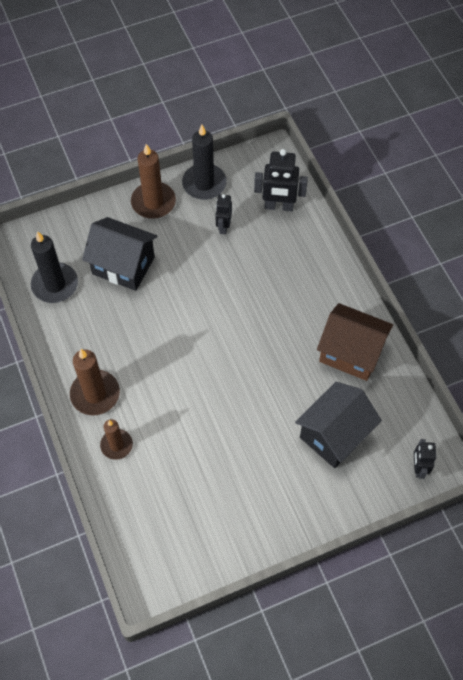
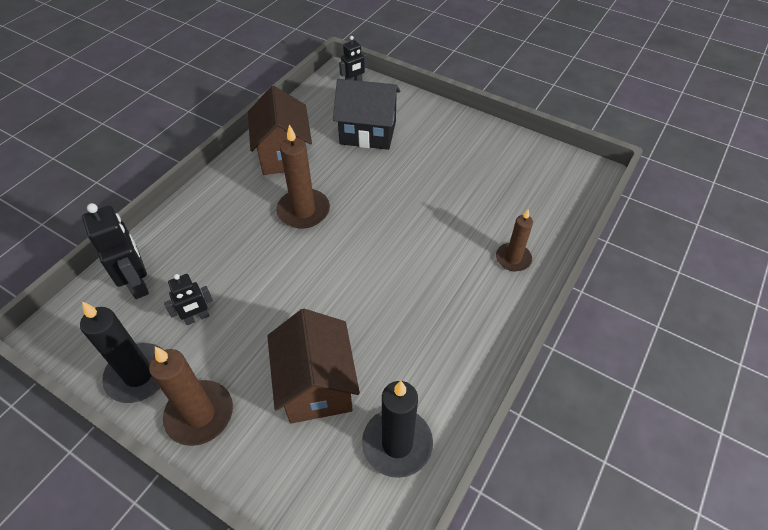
camera: 125 degrees left, 10 degrees down
brown candle [70,349,120,415] -> brown candle moved to [276,124,330,229]
black house [82,217,158,291] -> brown house [267,309,360,424]

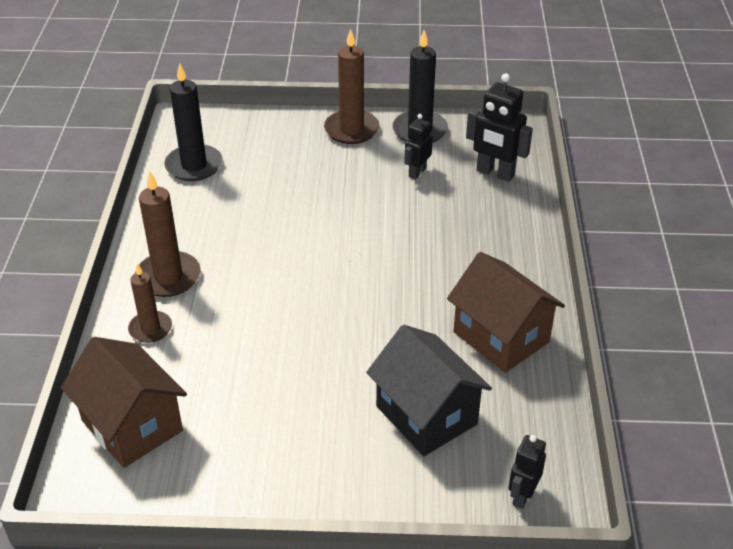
camera: 150 degrees right, 10 degrees down
brown house [267,309,360,424] -> brown house moved to [61,337,187,468]
brown candle [276,124,330,229] -> brown candle moved to [135,170,201,297]
black house [333,79,400,150] -> black house turned 75 degrees clockwise [366,325,492,456]

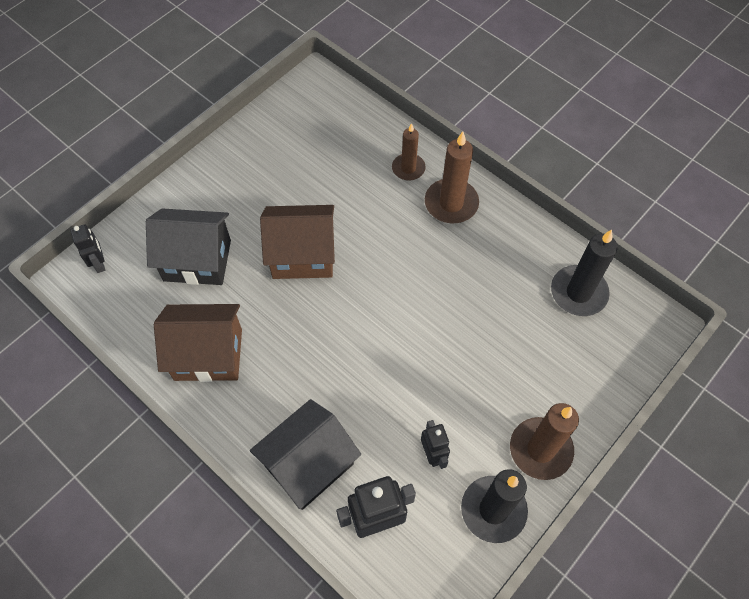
camera: 130 degrees right, 20 degrees up
brown house [61,337,187,468] -> brown house moved to [260,205,335,279]
none -> black house [250,399,361,510]

